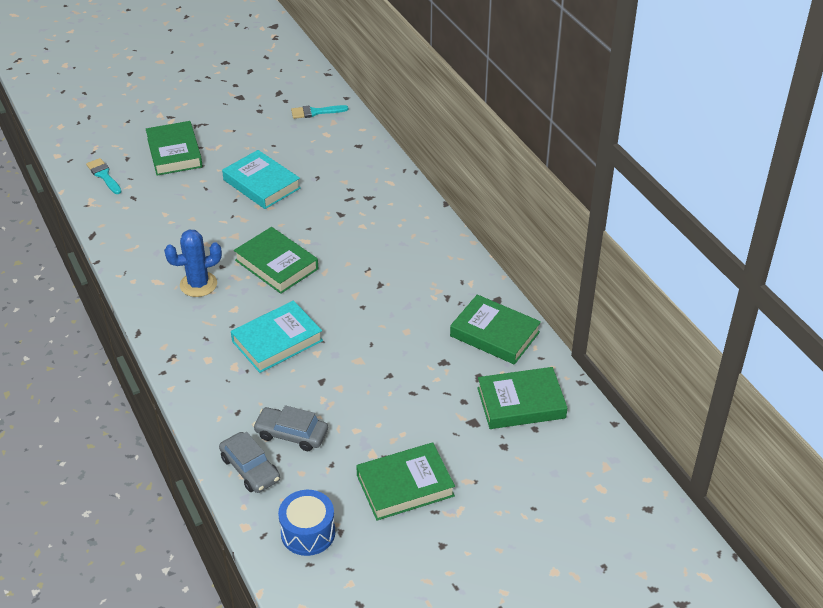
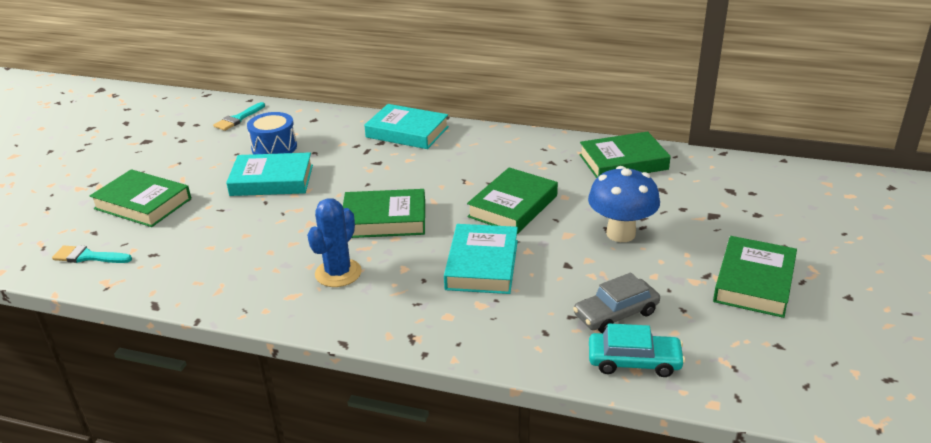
camera: 45 degrees left, 10 degrees down
grey car [219,432,280,493] -> turquoise car [589,324,685,377]
blue drum [278,490,335,556] -> blue drum moved to [247,112,297,154]
green book [477,367,568,429] -> green book moved to [467,167,558,234]
none -> turquoise book [364,104,449,149]
none -> blue mushroom [588,166,660,242]

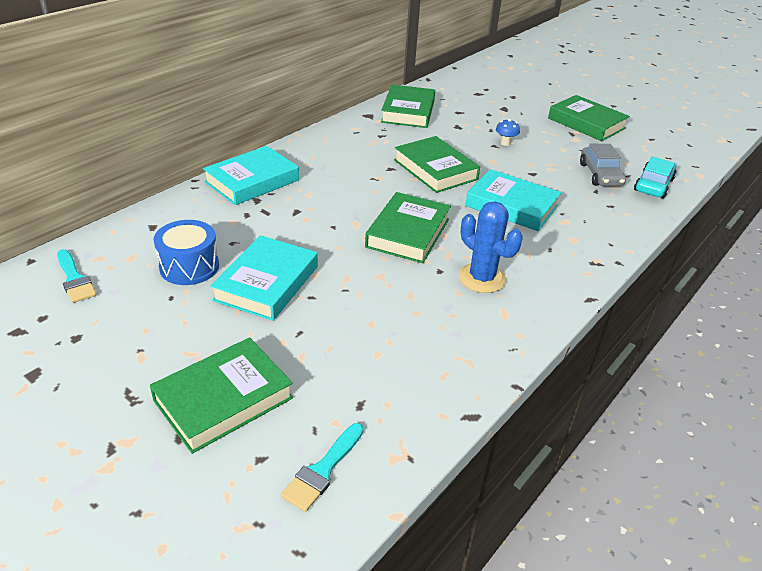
camera: 70 degrees left, 5 degrees up
blue mushroom [588,166,660,242] -> blue mushroom [496,119,520,146], size x0.43

